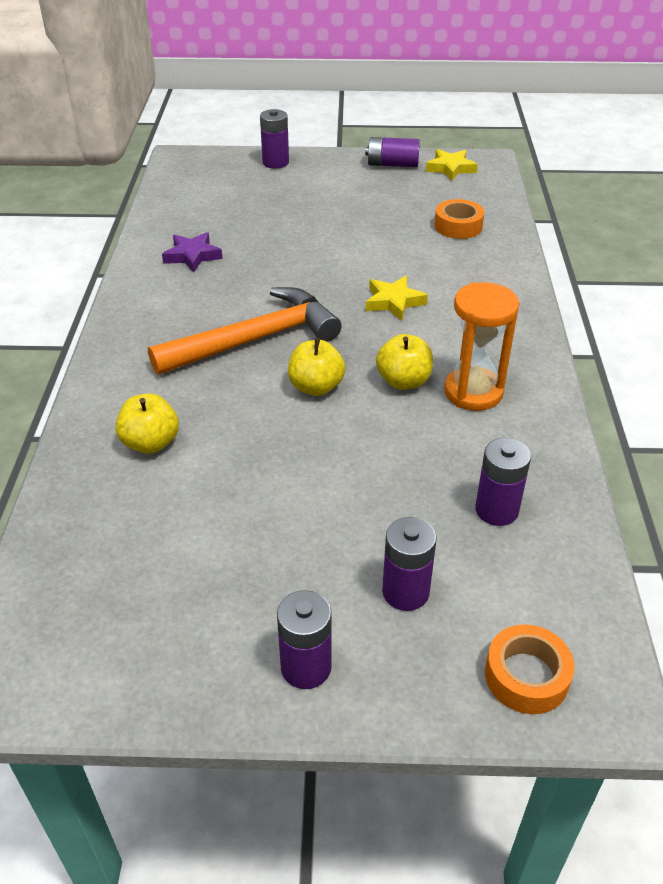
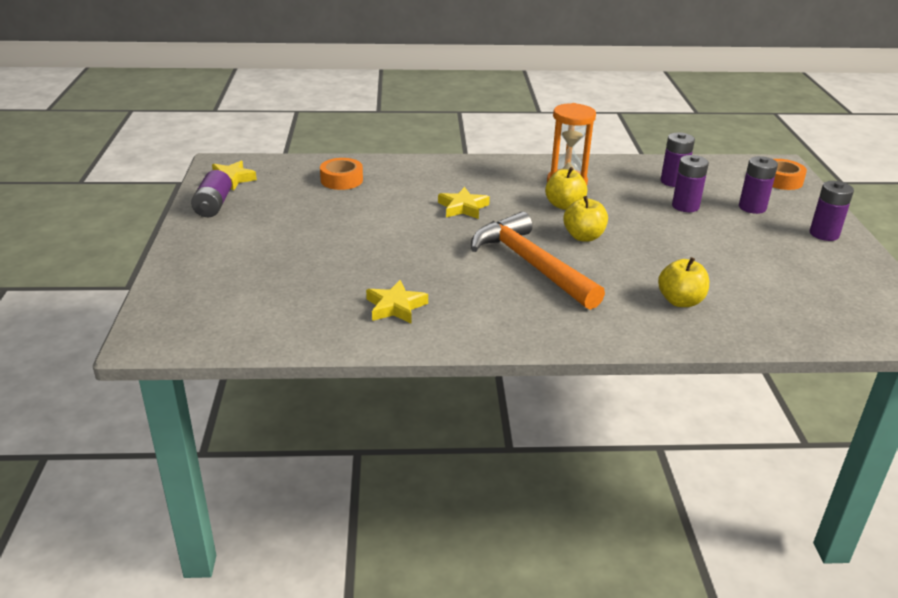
camera: 95 degrees left, 10 degrees down
purple star [162,232,223,273] -> yellow star [366,280,428,324]
purple battery [260,109,289,169] -> purple battery moved to [672,155,709,212]

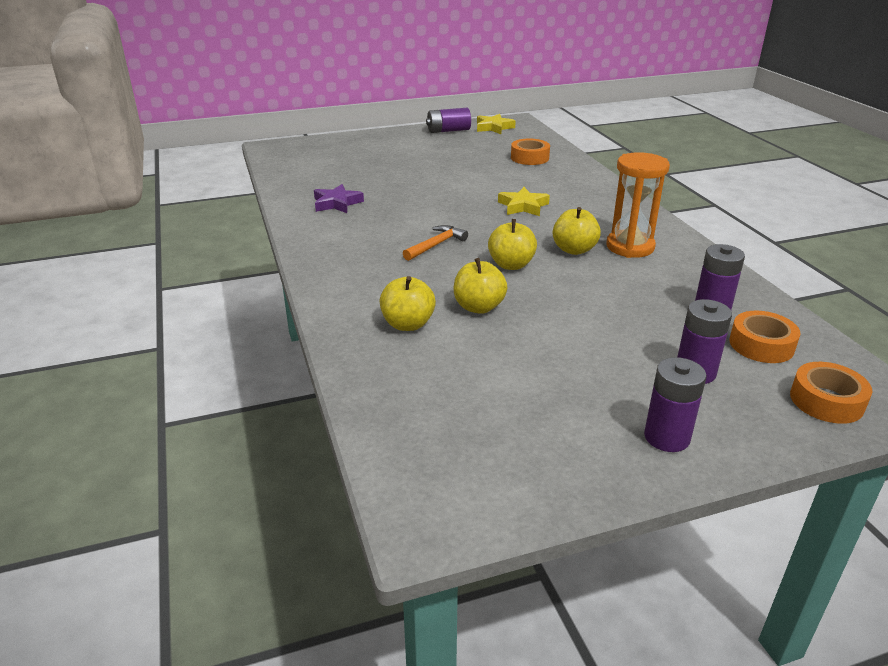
camera: 75 degrees right, 0 degrees up
yellow star [366,280,428,324] -> purple star [314,184,364,213]
orange hammer [471,212,605,310] -> orange hammer [403,225,468,261], size x0.47
purple battery [672,155,709,212] -> none
none -> yellow apple [454,258,507,314]
none -> orange tape [729,311,801,363]

